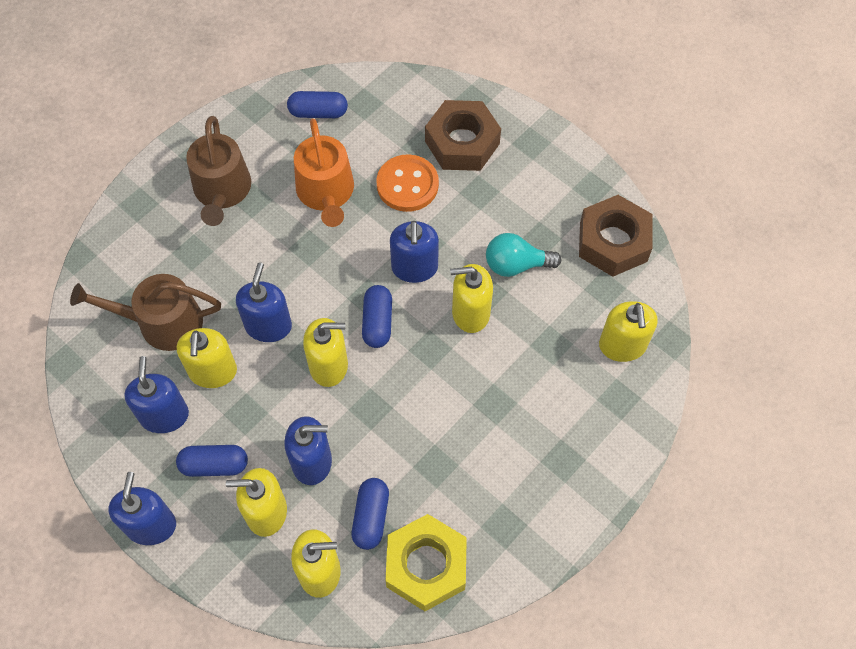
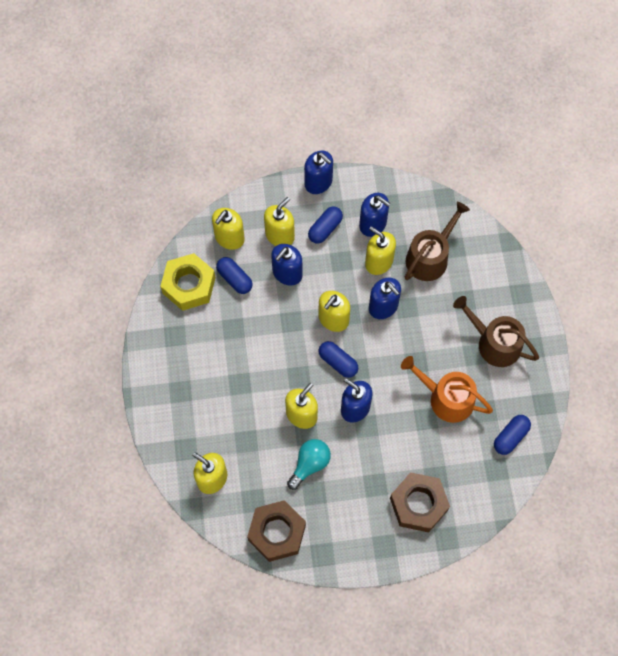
camera: 130 degrees right, 5 degrees up
orange button [376,154,439,212] -> none

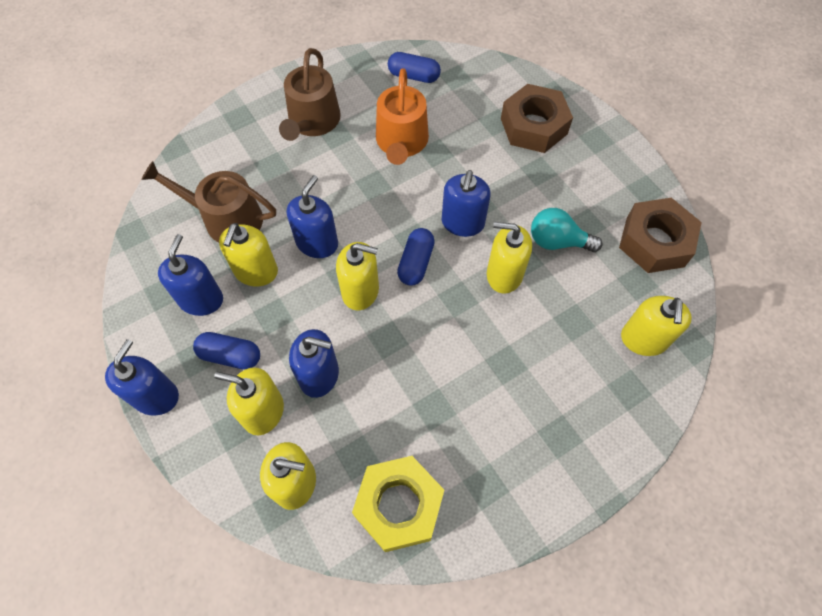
camera: 115 degrees left, 5 degrees down
blue capsule [216,257,253,294] -> none

